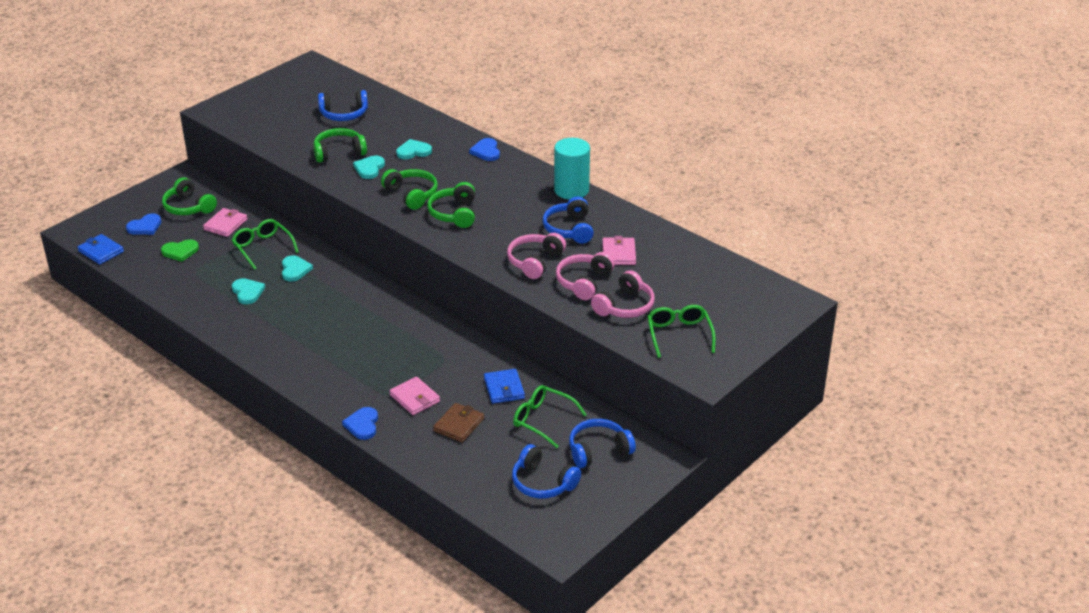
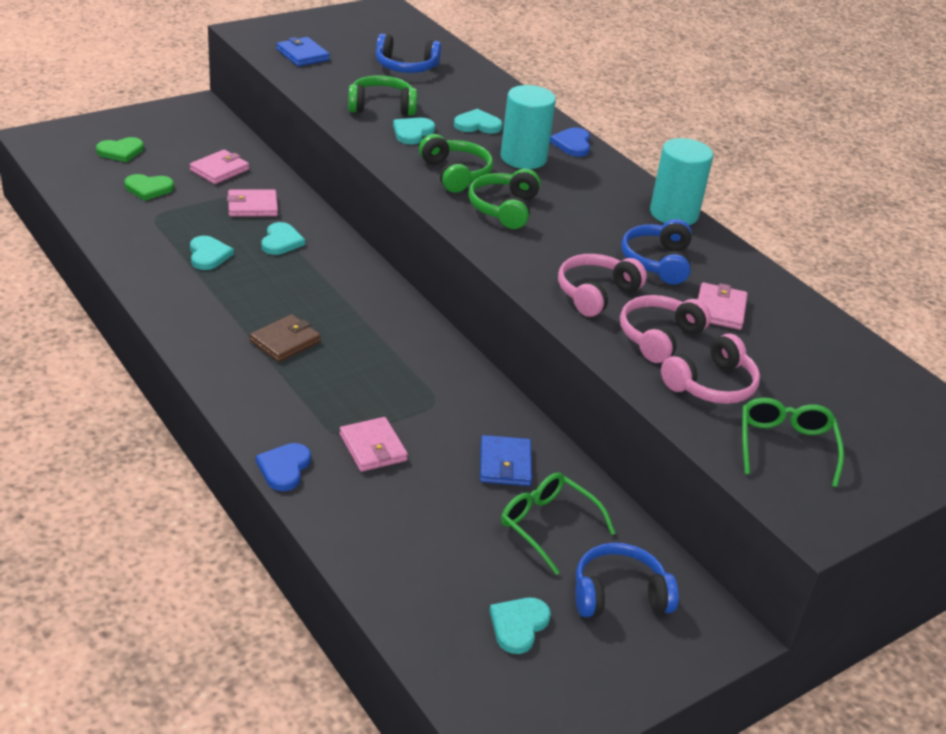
camera: 10 degrees right, 0 degrees up
blue wallet [77,234,124,265] -> blue wallet moved to [277,37,330,66]
blue heart [126,213,161,235] -> green heart [96,137,144,162]
green headphones [162,177,217,215] -> none
green glasses [232,219,299,270] -> pink wallet [227,189,278,217]
brown wallet [433,403,484,442] -> brown wallet moved to [250,314,321,362]
blue headphones [512,444,581,499] -> turquoise heart [489,598,551,654]
none -> turquoise cylinder [501,85,556,169]

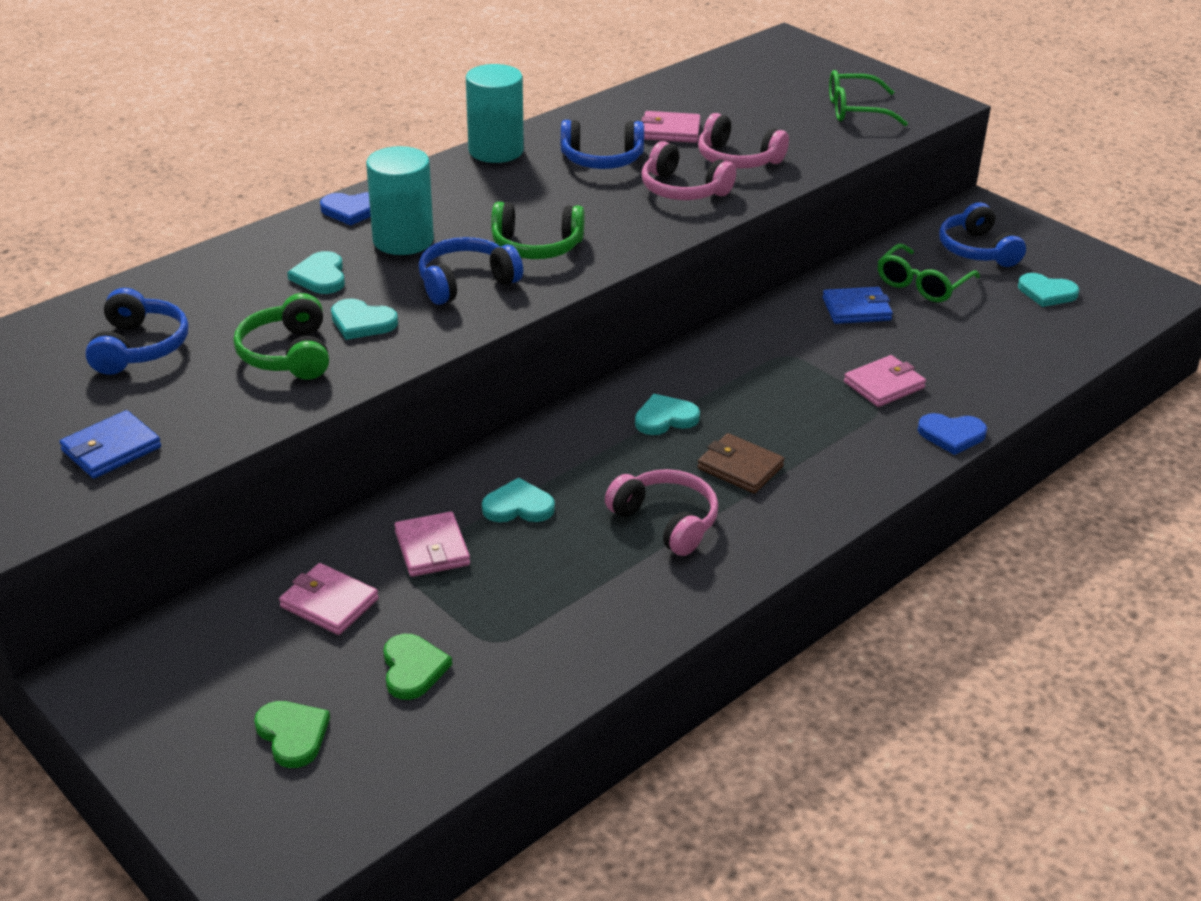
camera: 95 degrees left, 0 degrees up
turquoise heart [190,236,234,270] -> turquoise heart moved to [635,394,700,435]
green headphones [419,134,493,193] -> blue headphones [419,237,523,305]
pink headphones [661,334,760,404] -> pink headphones moved to [605,469,718,556]

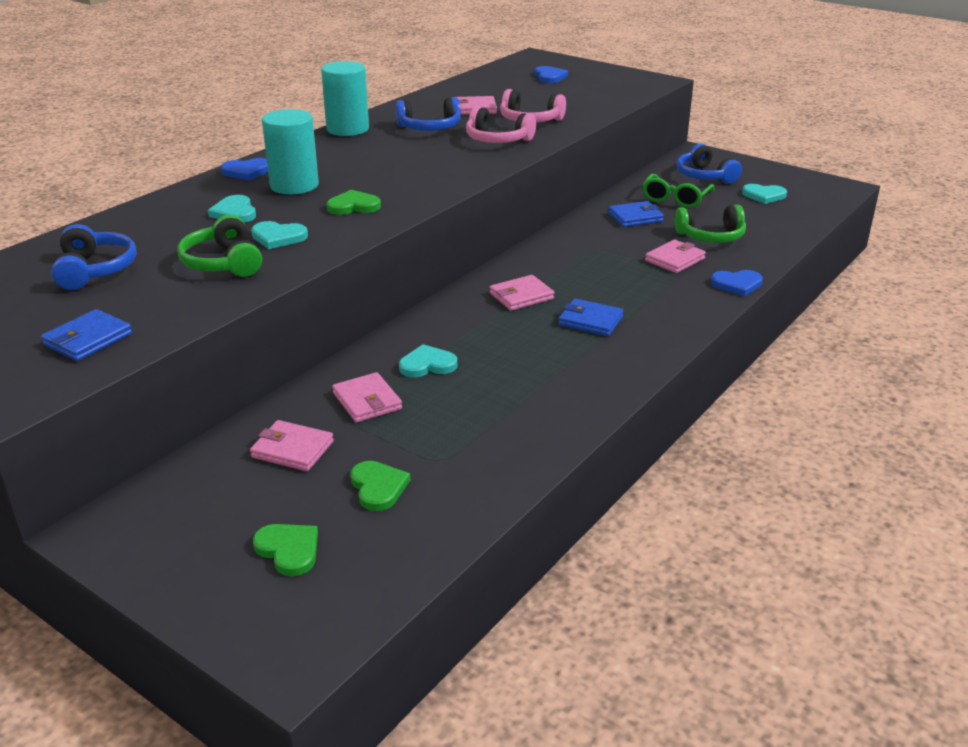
camera: 10 degrees left, 5 degrees down
blue headphones [419,237,523,305] -> green heart [326,190,381,215]
green headphones [491,202,585,259] -> green headphones moved to [674,205,746,243]
pink headphones [605,469,718,556] -> none
turquoise heart [635,394,700,435] -> pink wallet [489,275,554,311]
brown wallet [697,433,785,494] -> blue wallet [558,299,624,336]
green glasses [829,70,908,126] -> none
none -> blue heart [534,66,568,83]

